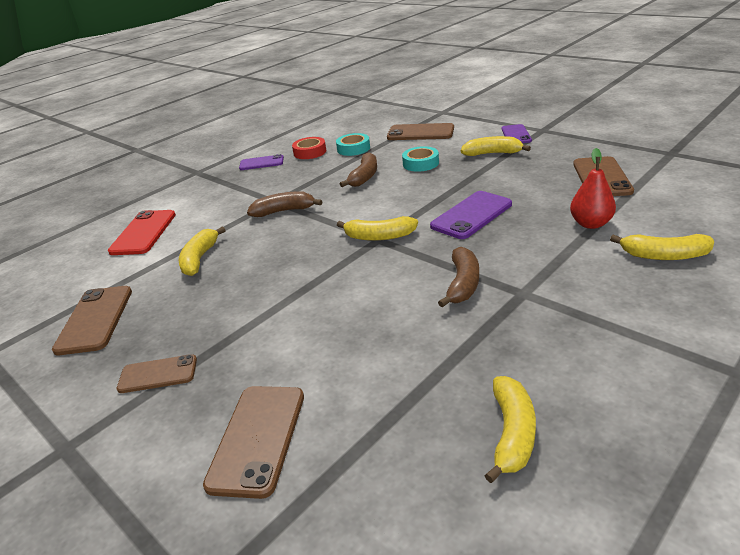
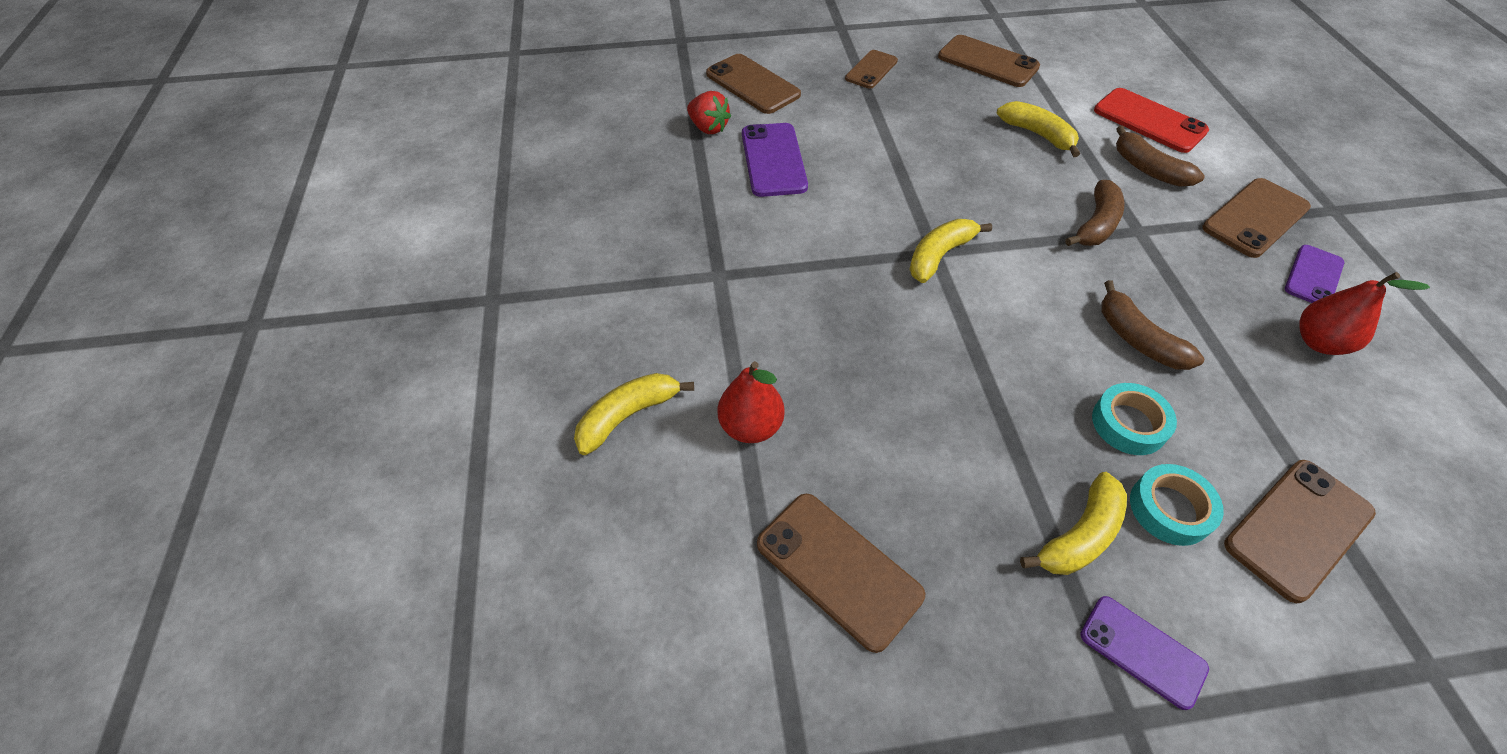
camera: 125 degrees right, 20 degrees up
red tape [292,137,326,159] -> red pear [1299,272,1430,355]
turquoise tape [336,133,370,156] -> turquoise tape moved to [1130,464,1224,546]
purple phone [430,191,512,239] -> purple phone moved to [742,123,808,197]
brown banana [438,247,479,307] -> brown banana moved to [1116,126,1205,187]
yellow banana [484,376,536,483] -> none
none -> red strawberry [687,91,731,134]
none -> brown phone [1202,178,1311,258]

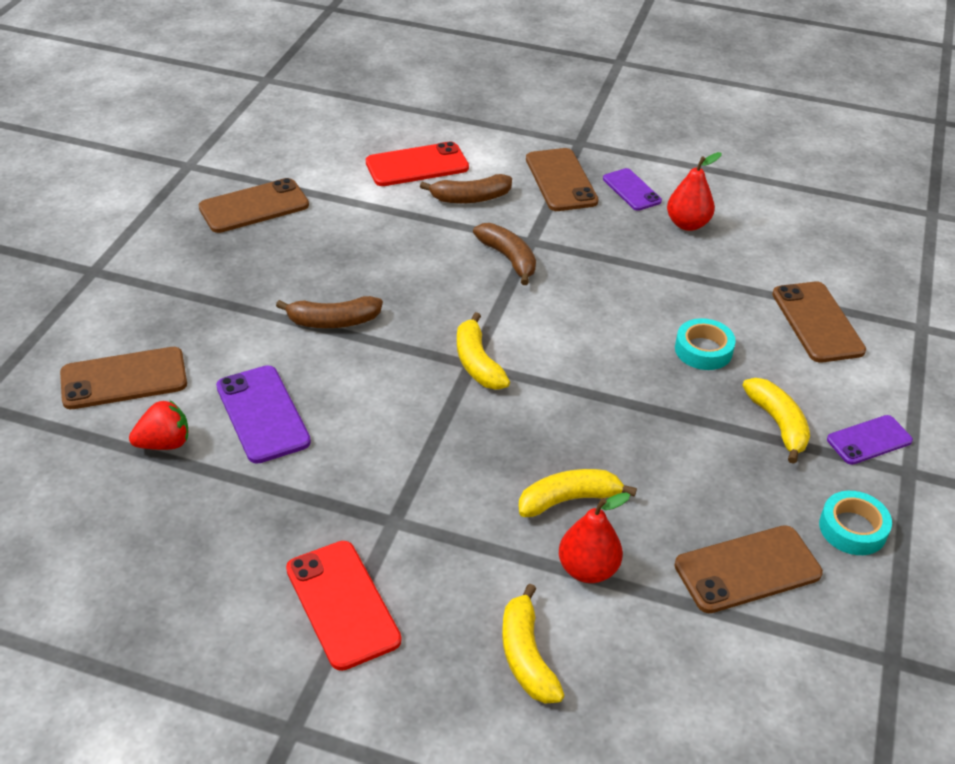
camera: 65 degrees left, 10 degrees down
purple phone [742,123,808,197] -> purple phone turned 45 degrees clockwise [216,365,311,464]
brown phone [845,50,898,89] -> none
yellow banana [997,101,1080,157] -> yellow banana moved to [519,469,637,517]
brown banana [1102,280,1204,370] -> brown banana moved to [276,296,383,328]
turquoise tape [1130,464,1224,546] -> turquoise tape moved to [819,491,892,555]
none -> red phone [286,541,401,671]

